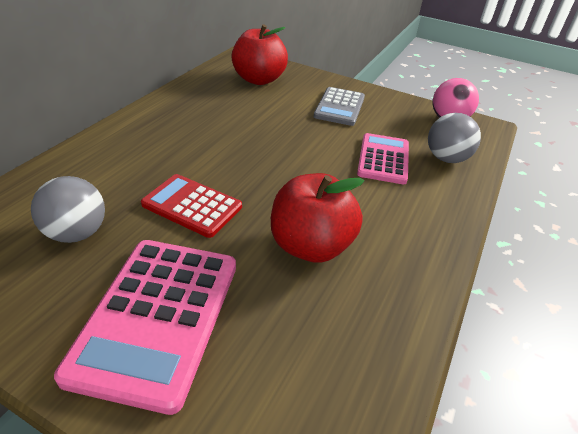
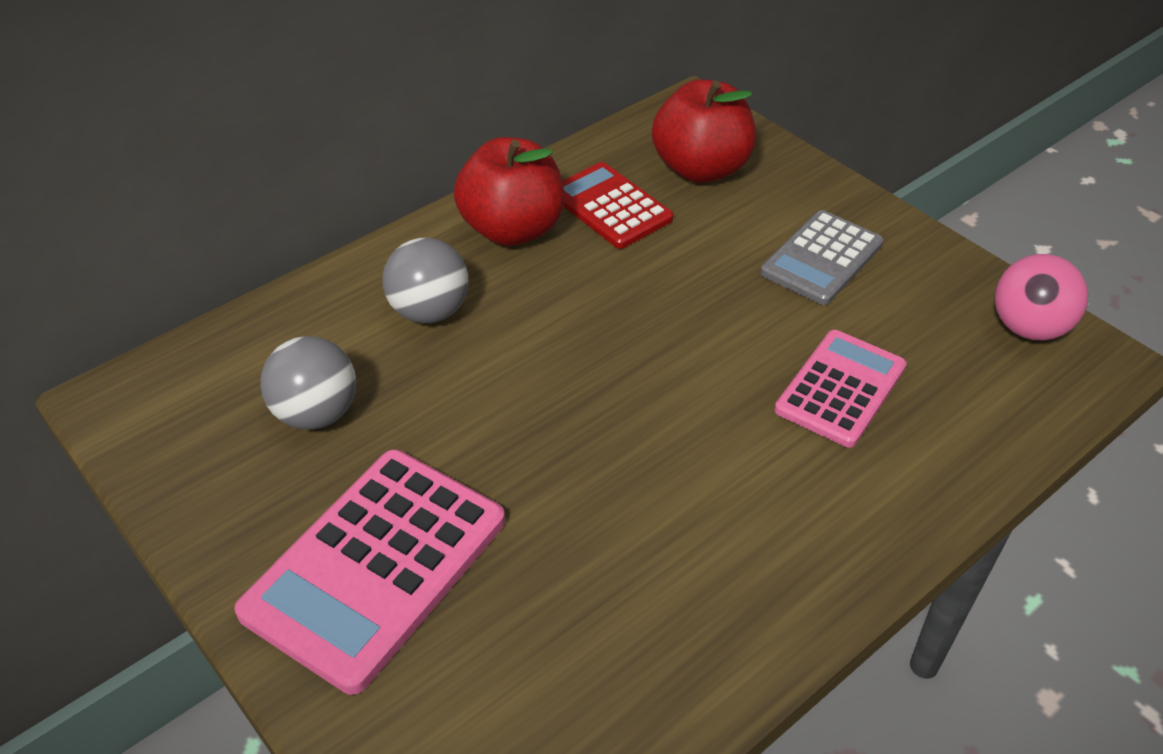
camera: 25 degrees right, 5 degrees up
red calculator [141,174,242,238] -> red calculator moved to [562,162,673,249]
red apple [271,173,364,263] -> red apple moved to [454,137,564,246]
grey ball [428,113,481,163] -> grey ball moved to [382,238,468,323]

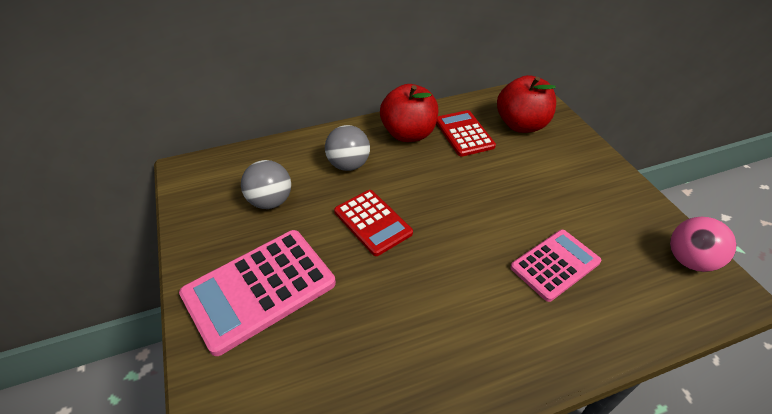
camera: 20 degrees right, 0 degrees up
grey calculator [761,210,884,305] -> none
none -> red calculator [334,190,413,256]

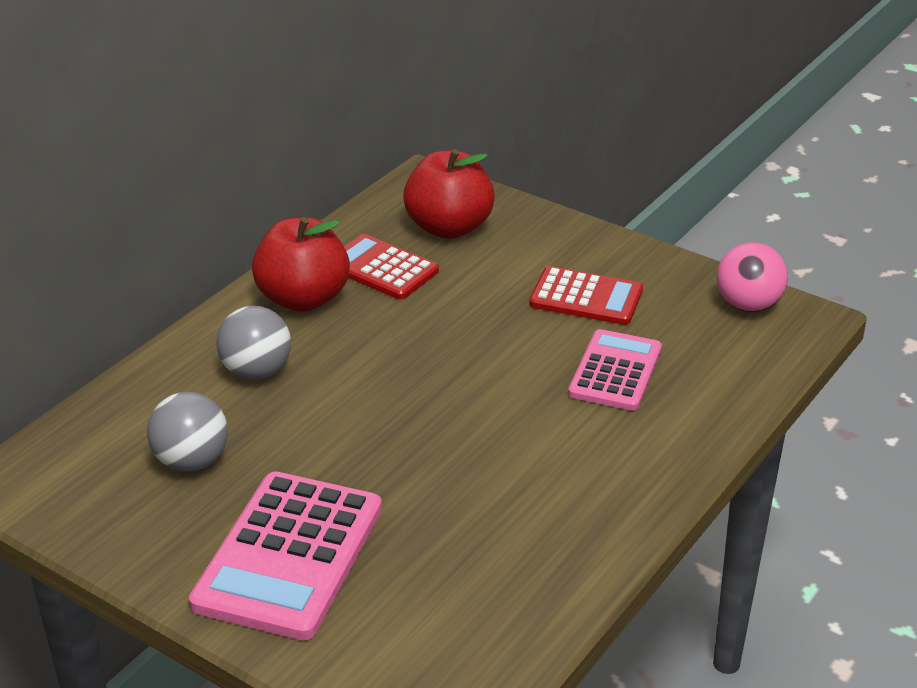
camera: 35 degrees left, 10 degrees down
red calculator [334,190,413,256] -> red calculator moved to [529,266,643,325]

